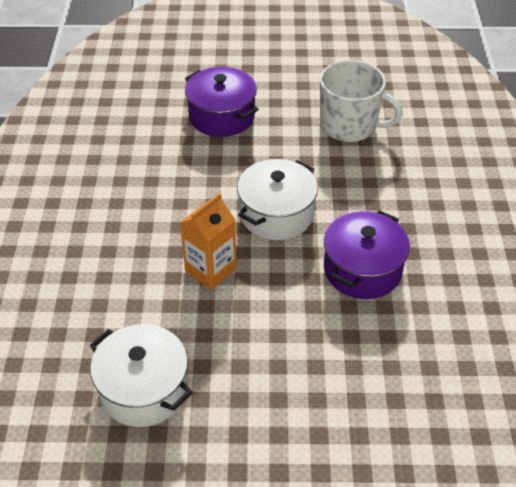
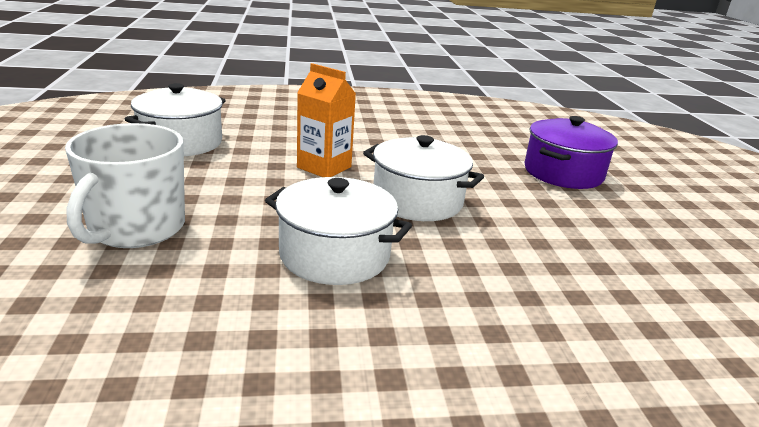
camera: 80 degrees right, 20 degrees down
white mug [320,60,403,142] -> white mug moved to [65,123,185,248]
purple pot [324,210,410,299] -> white pot [265,177,412,285]

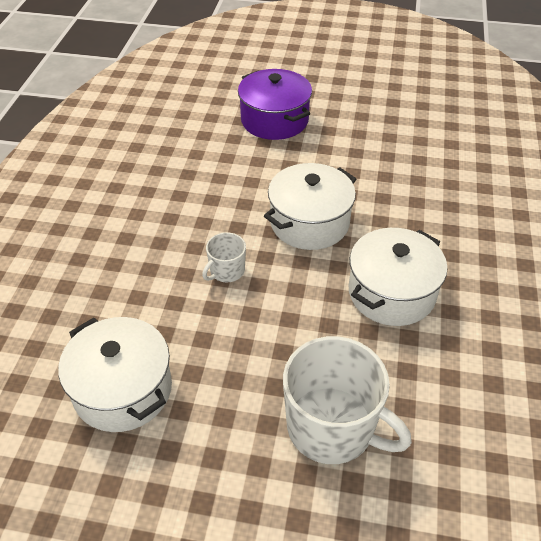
camera: 70 degrees left, 20 degrees up
orange carton [297,63,356,177] -> white mug [202,233,246,282]

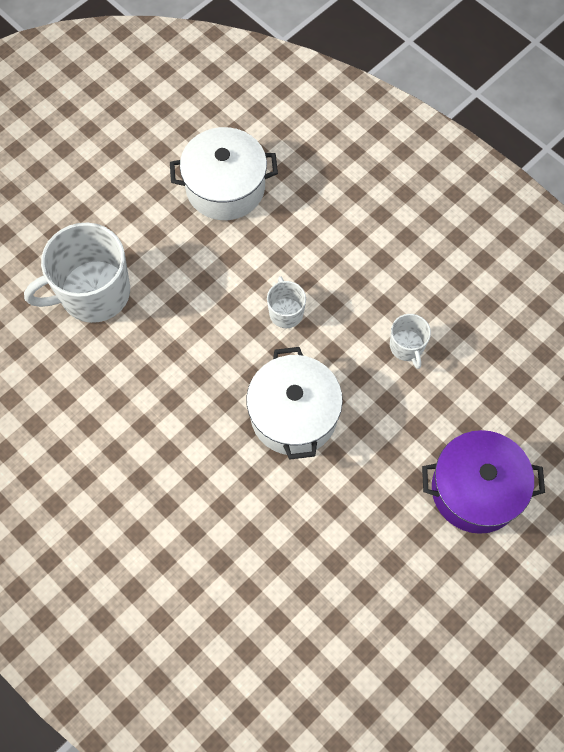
camera: 125 degrees right, 20 degrees up
white pot [349,228,447,326] -> none
none -> white mug [390,314,431,369]

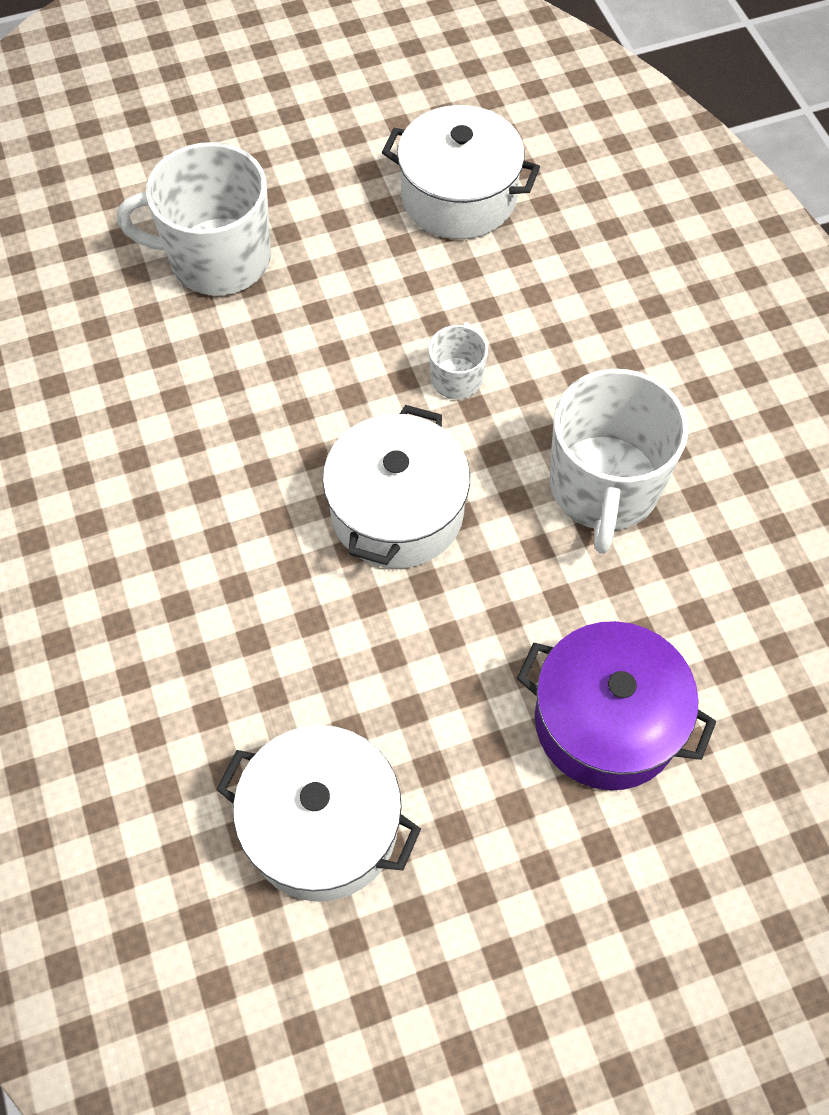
camera: 25 degrees right, 5 degrees down
white mug [390,314,431,369] -> white mug [550,369,689,554], size x2.07
none -> white pot [216,725,421,902]

